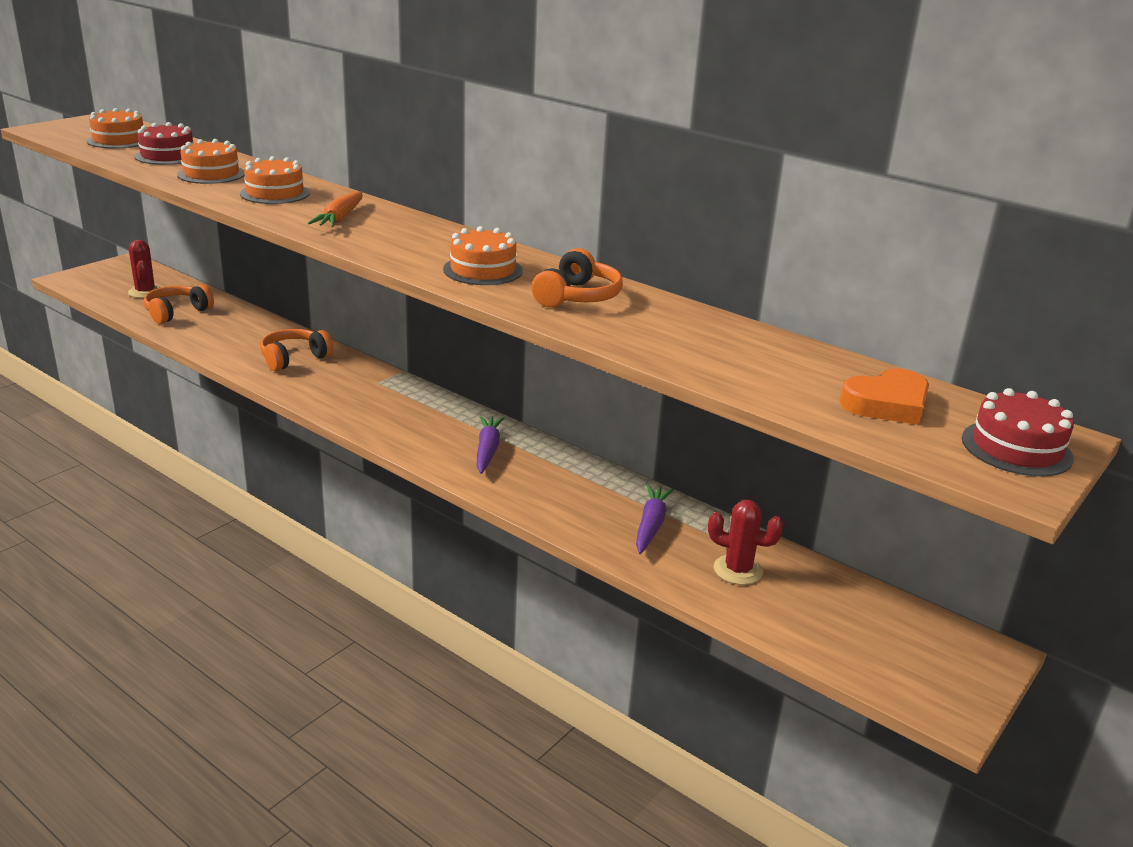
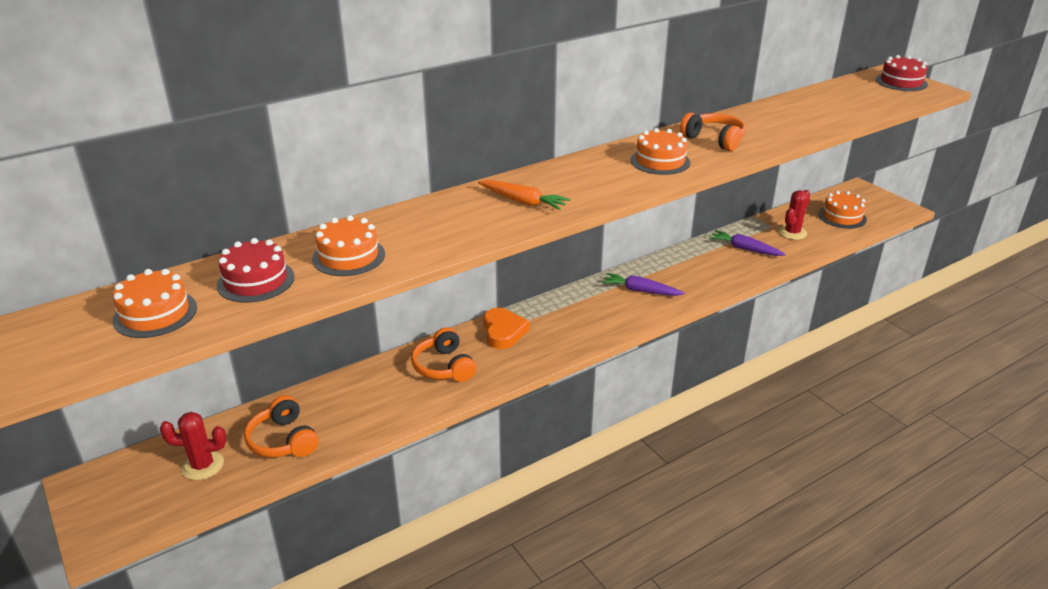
camera: 70 degrees left, 5 degrees up
orange cake [240,156,310,204] -> orange cake moved to [818,191,867,229]
orange heart [840,368,929,425] -> orange heart moved to [484,308,530,349]

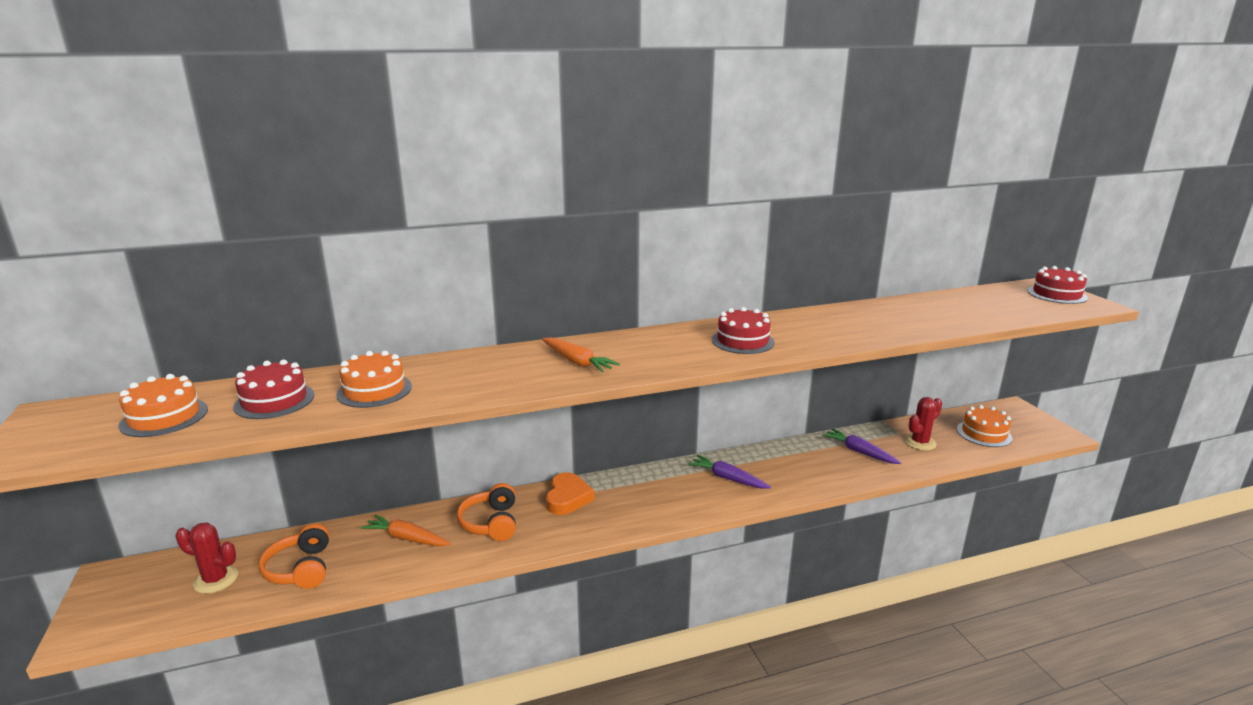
camera: 15 degrees right, 10 degrees down
orange cake [631,128,690,175] -> red cake [712,307,775,354]
orange headphones [680,113,746,151] -> none
none -> orange carrot [361,515,451,546]

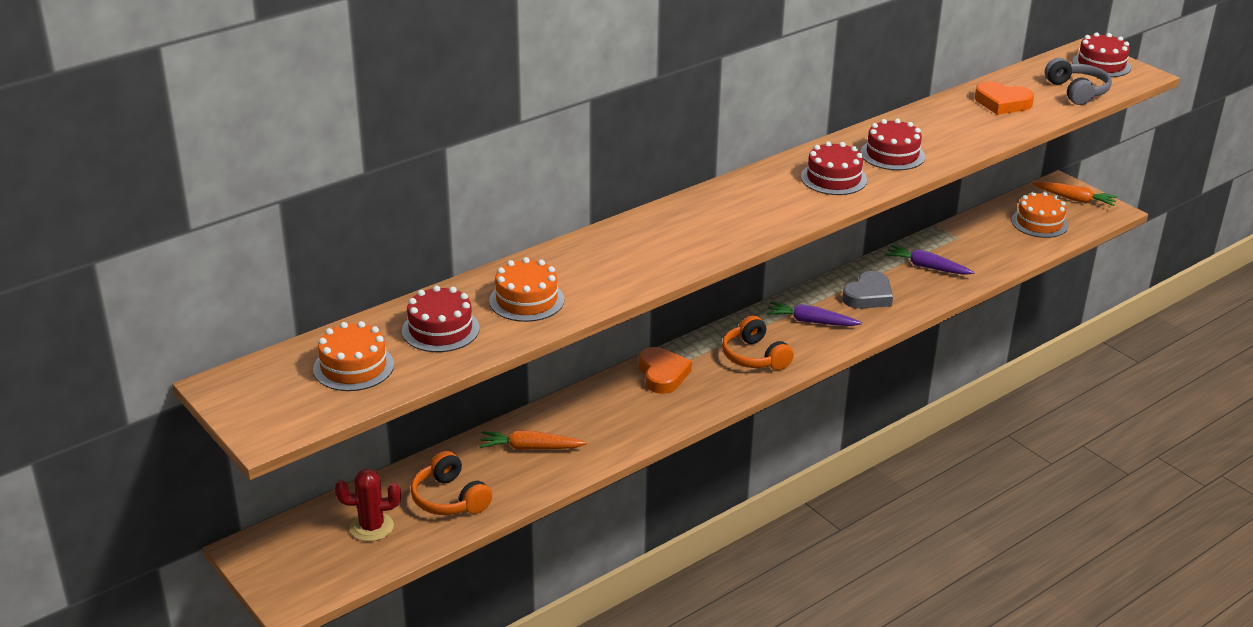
camera: 20 degrees left, 10 degrees up
orange headphones [457,483,516,541] -> orange headphones moved to [722,316,794,370]
orange carrot [542,338,620,373] -> orange carrot moved to [1032,181,1118,206]
red cactus [904,397,942,450] -> none
none -> grey heart [842,271,893,309]
none -> red cake [860,119,925,170]
none -> orange heart [975,81,1034,115]
none -> grey headphones [1045,58,1112,105]

